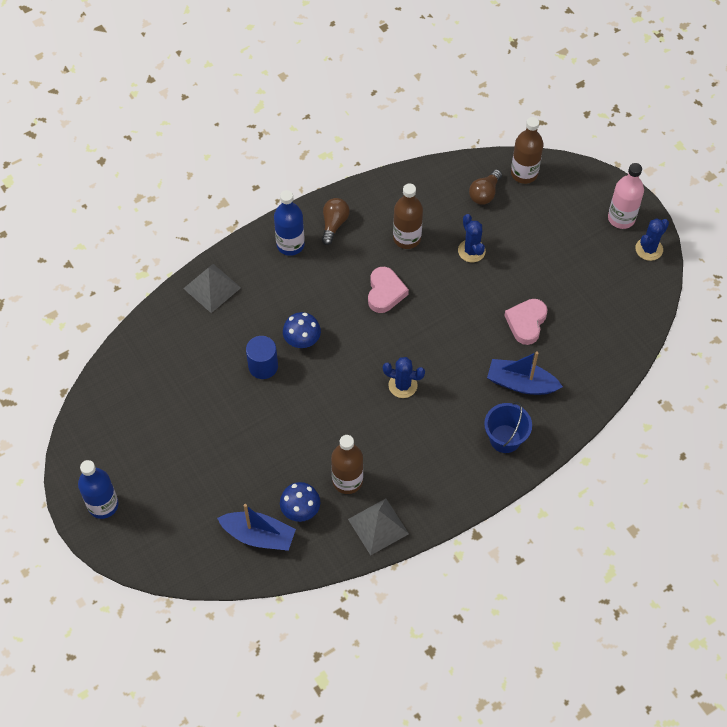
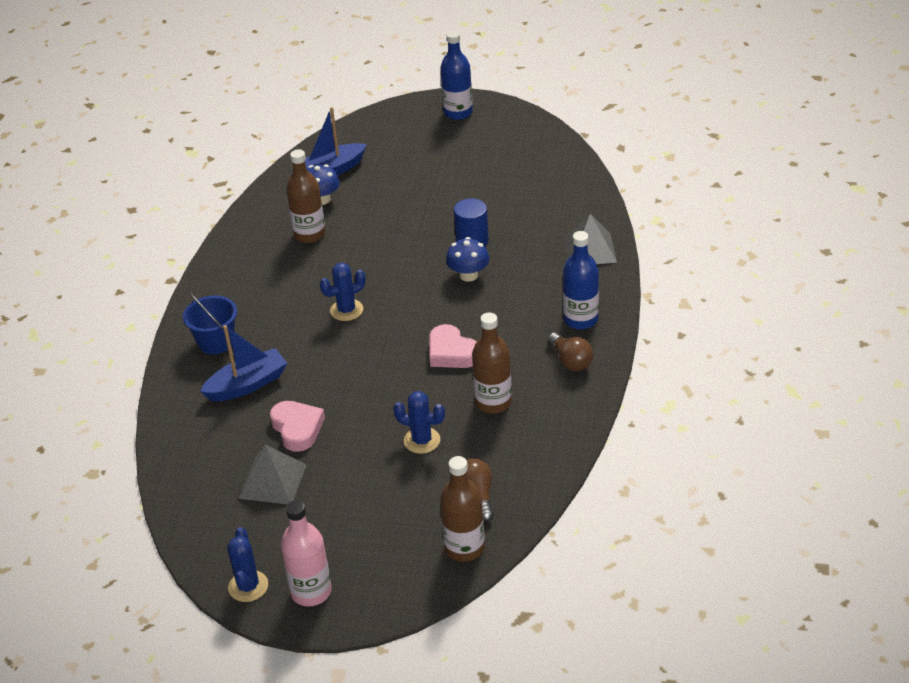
camera: 135 degrees right, 20 degrees down
grey pyramid [348,499,409,556] -> grey pyramid moved to [238,445,307,504]

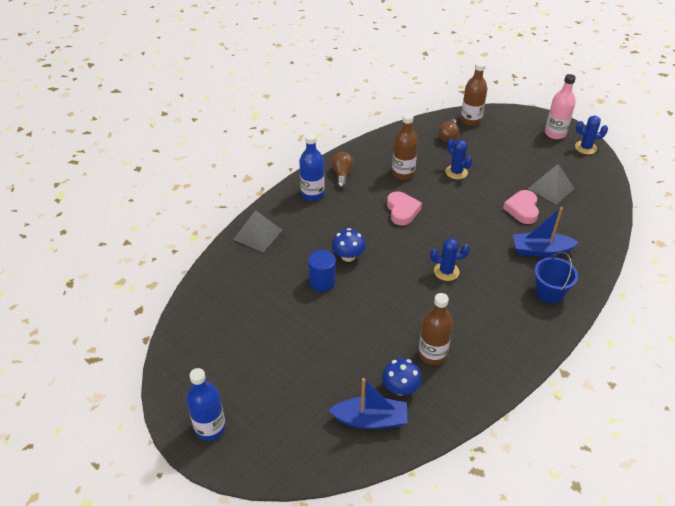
camera: 150 degrees left, 5 degrees up
blue cactus [227,527,268,602] -> blue cactus turned 60 degrees clockwise [575,115,608,154]

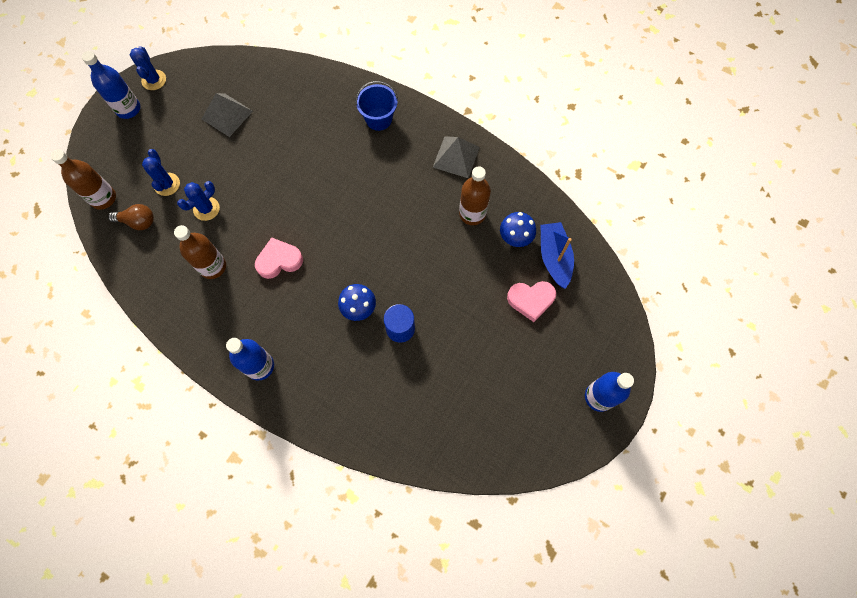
camera: 100 degrees left, 25 degrees up
grey pyramid [233,210,282,252] -> grey pyramid moved to [433,136,480,178]
brown light bulb [332,152,353,188] -> none
blue cactus [430,238,470,281] -> blue cactus moved to [142,149,180,196]
pink heart [503,190,539,224] -> pink heart moved to [507,281,556,322]
blue boat [513,207,579,257] -> none
pink bottle [545,74,576,139] -> blue bottle [82,51,140,119]

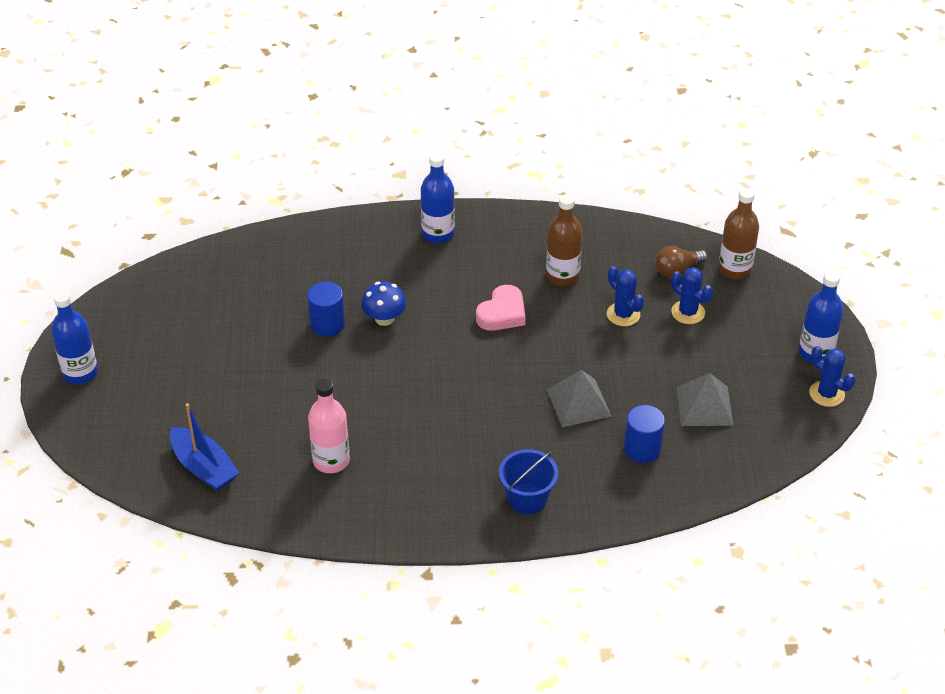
camera: 145 degrees right, 25 degrees down
blue cactus [177,181,220,221] -> blue cactus turned 45 degrees counterclockwise [607,266,644,326]
grey pyramid [433,136,480,178] -> grey pyramid moved to [547,370,612,427]
brown bottle [459,166,491,225] -> pink bottle [308,379,350,473]
blue mushroom [500,212,536,247] -> none
pink heart [507,281,556,322] -> none
none -> blue cylinder [624,405,665,463]

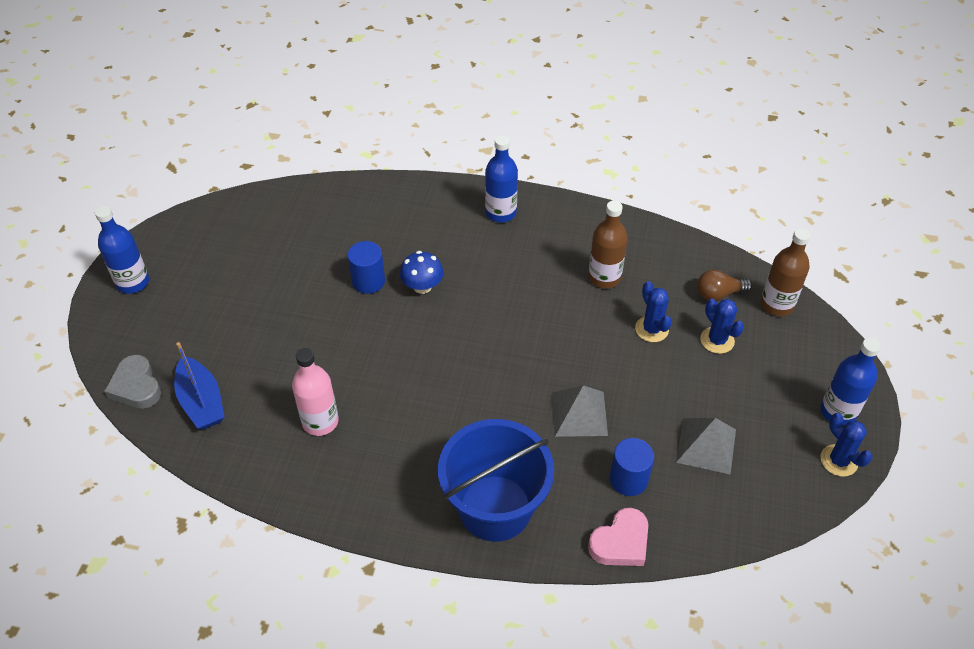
camera: 15 degrees right, 5 degrees up
pink heart [476,285,526,331] -> pink heart moved to [588,508,648,566]
blue bucket [499,449,558,514] -> blue bucket [438,419,554,542], size x1.81
none -> grey heart [104,355,161,409]

